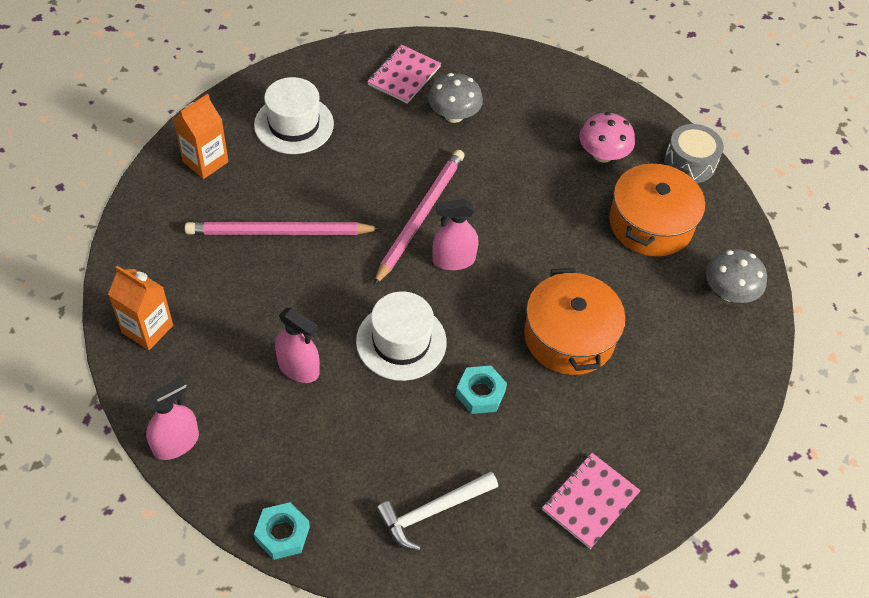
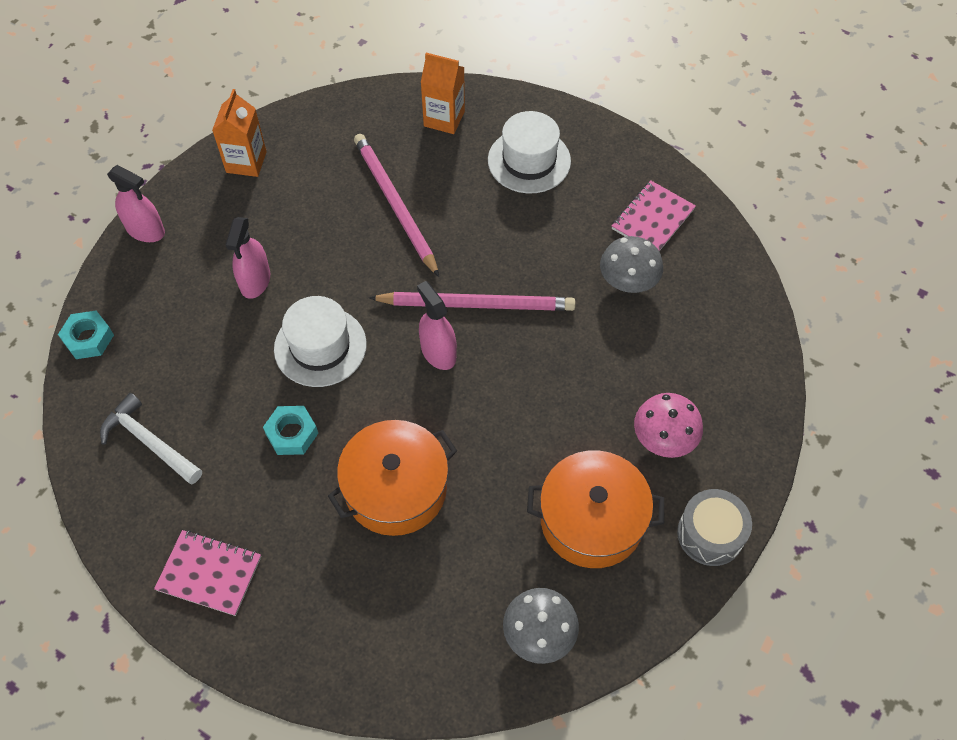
camera: 70 degrees right, 5 degrees up
pink notebook [367,45,441,104] -> pink notebook turned 60 degrees counterclockwise [612,181,696,251]

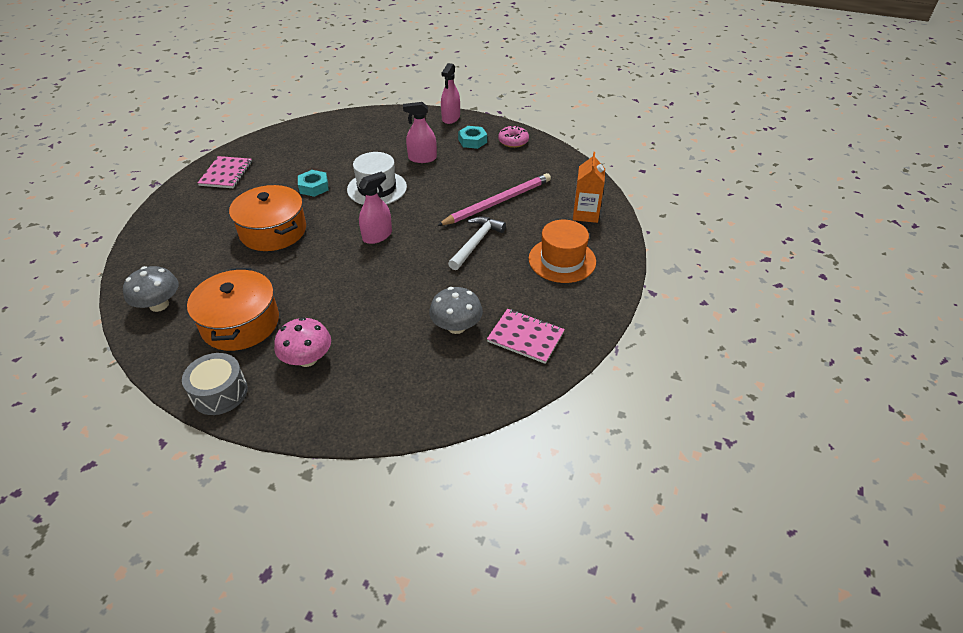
camera: 80 degrees right, 15 degrees down
turquoise nut [58,311,114,359] -> turquoise nut moved to [458,126,487,149]
white hammer [100,393,202,484] -> white hammer moved to [448,217,506,270]
orange carton [212,89,267,177] -> pink donut [498,126,529,148]
pink pencil [369,292,576,311] -> none
white hat [488,111,571,193] -> orange hat [529,220,596,283]

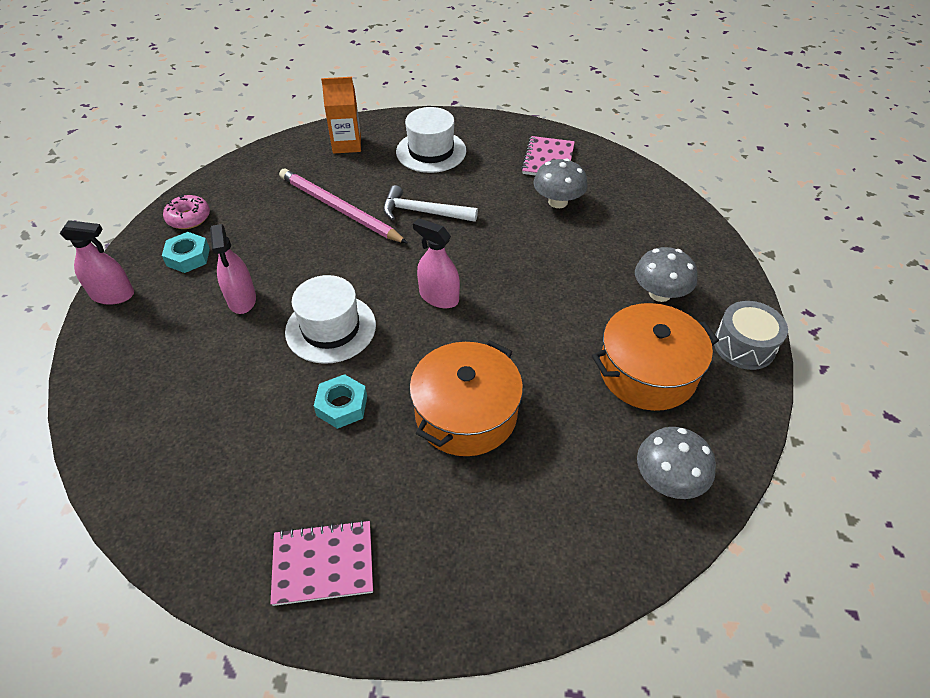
camera: 105 degrees left, 5 degrees up
pink mushroom [274,317,331,367] -> grey mushroom [635,247,698,302]
orange hat [529,220,596,283] -> white hat [396,107,466,173]

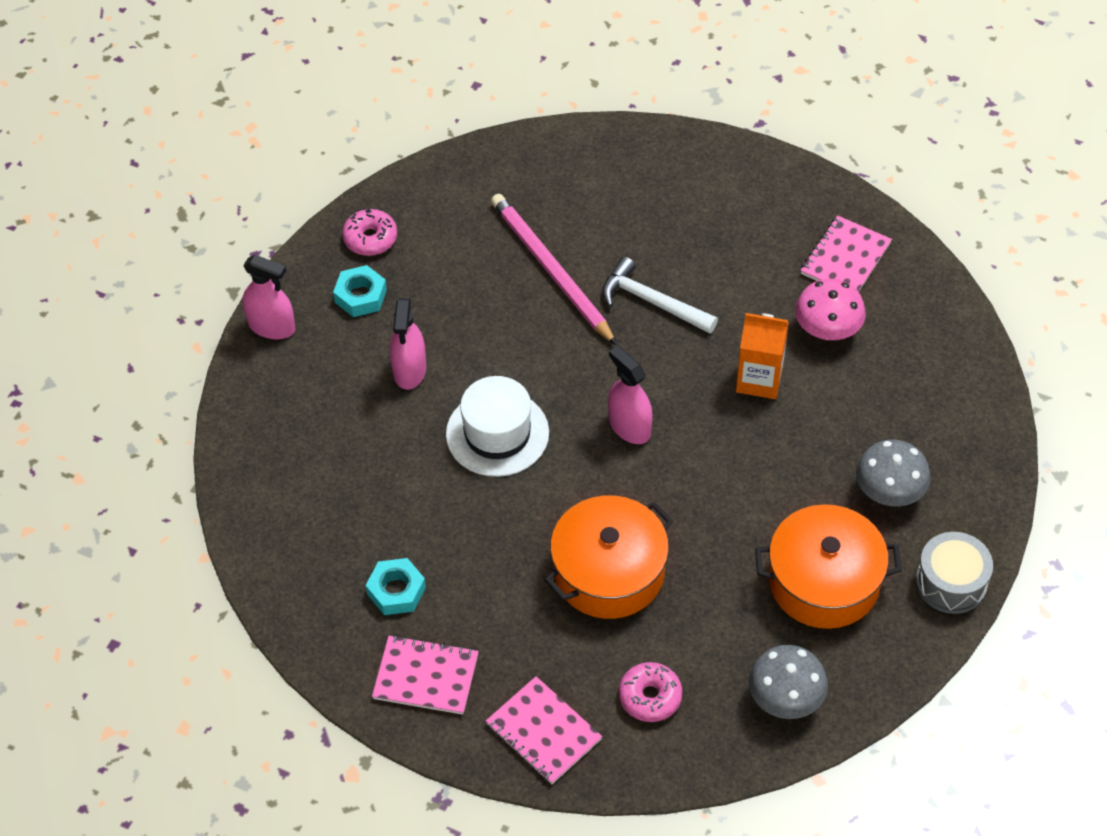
camera: 20 degrees right, 5 degrees up
turquoise nut [314,374,367,429] -> turquoise nut moved to [366,558,426,615]
orange carton [321,77,361,153] -> orange carton moved to [736,313,789,399]
white hat [396,107,466,173] -> none
grey mushroom [533,158,588,208] -> pink mushroom [795,279,866,340]
none -> pink notebook [486,676,602,784]
none -> pink donut [619,662,682,722]

